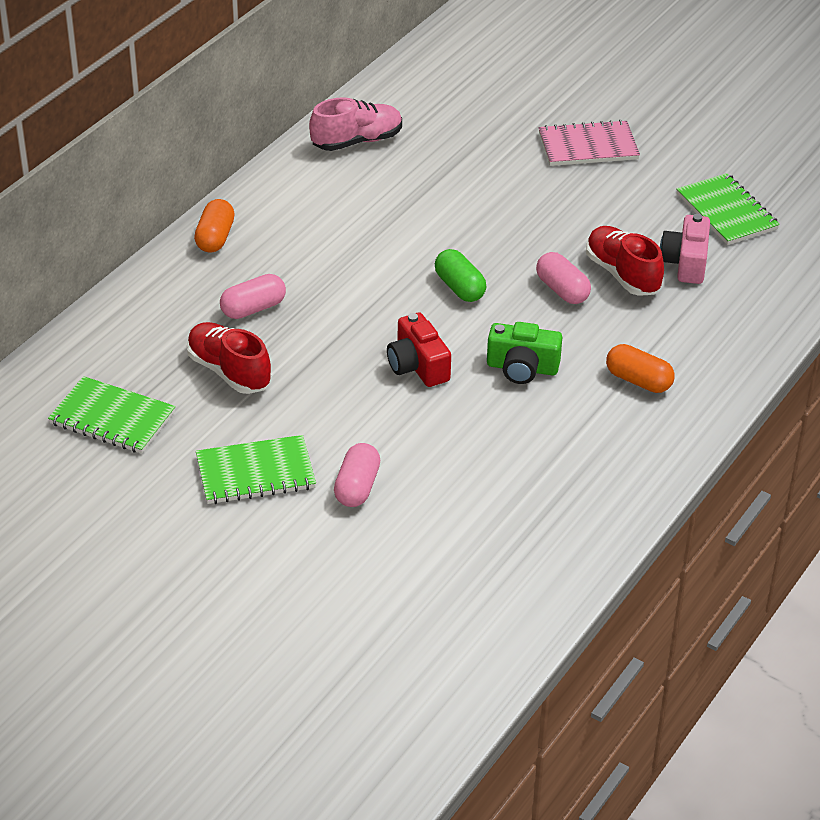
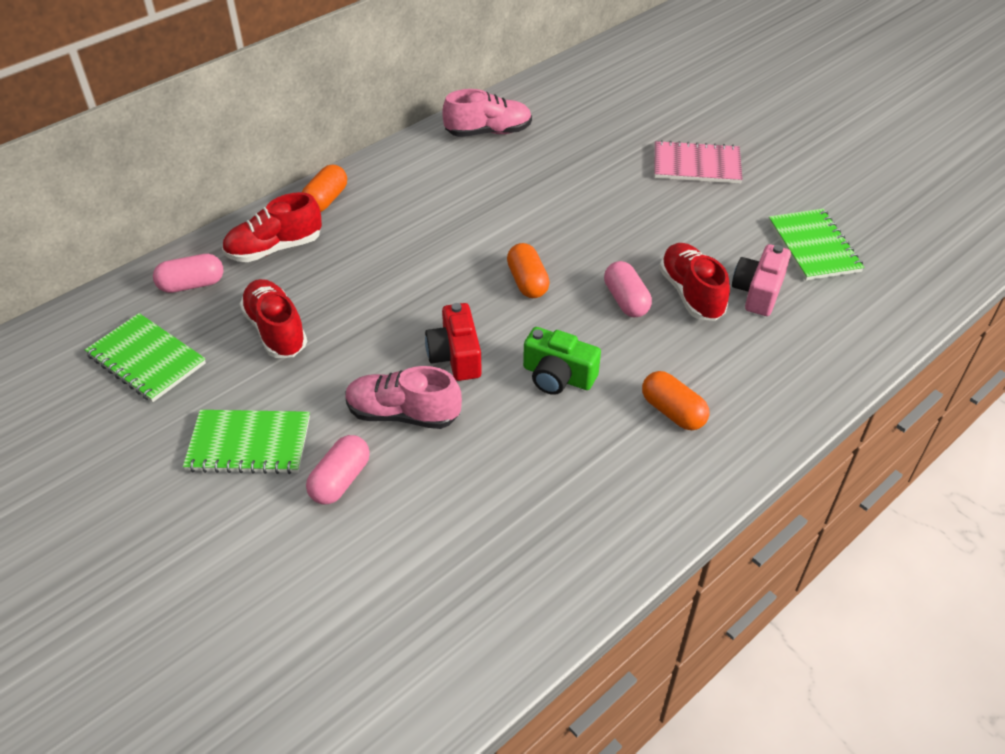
camera: 15 degrees right, 5 degrees up
pink capsule [220,274,286,319] -> pink capsule moved to [153,254,223,293]
green capsule [435,249,486,302] -> orange capsule [507,243,550,298]
none -> red shoe [222,192,322,262]
none -> pink shoe [345,366,462,429]

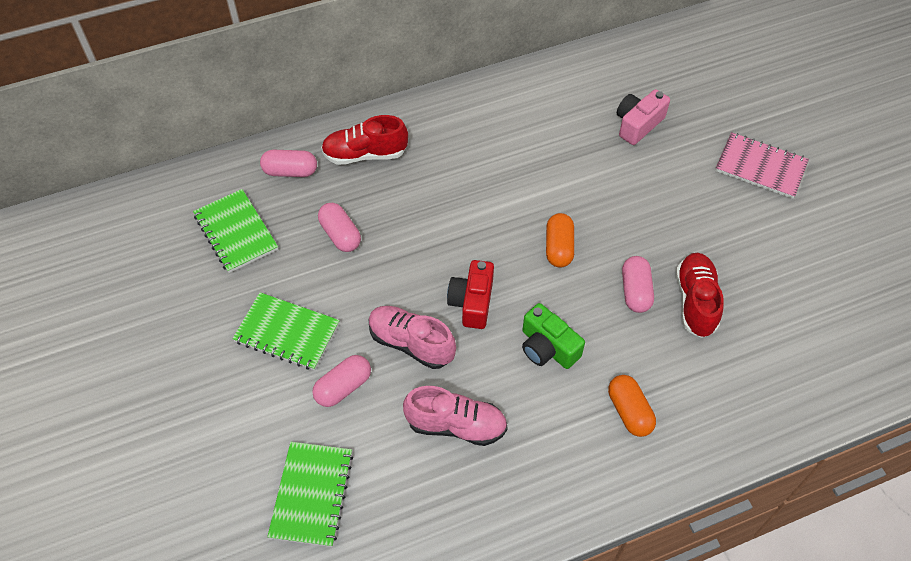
camera: 20 degrees right, 10 degrees up
red shoe [240,279,307,358] -> pink capsule [318,203,361,252]
orange capsule [302,164,347,212] -> none
pink shoe [442,89,532,137] -> pink shoe moved to [403,386,508,446]
pink camera [732,244,791,316] -> pink camera moved to [617,89,670,145]
green notebook [768,209,864,280] -> green notebook moved to [267,442,353,547]

